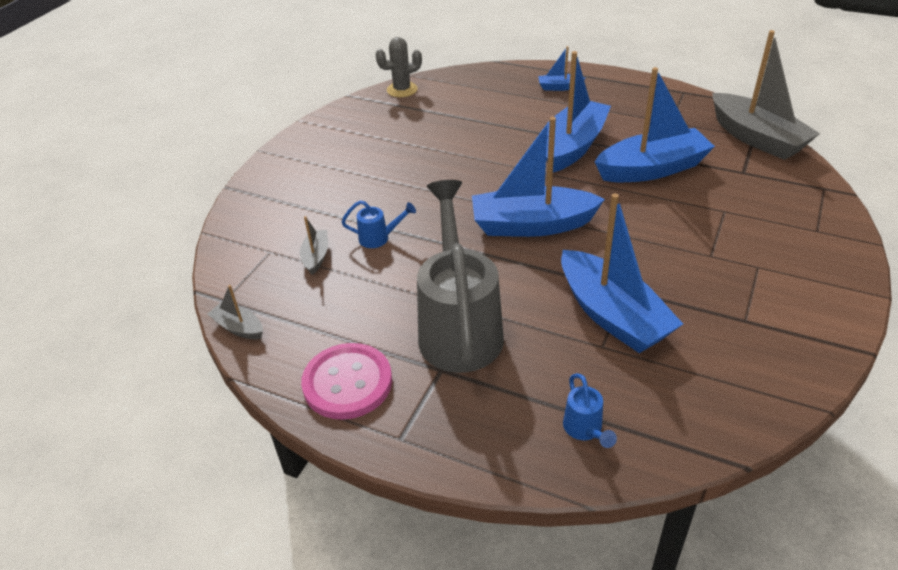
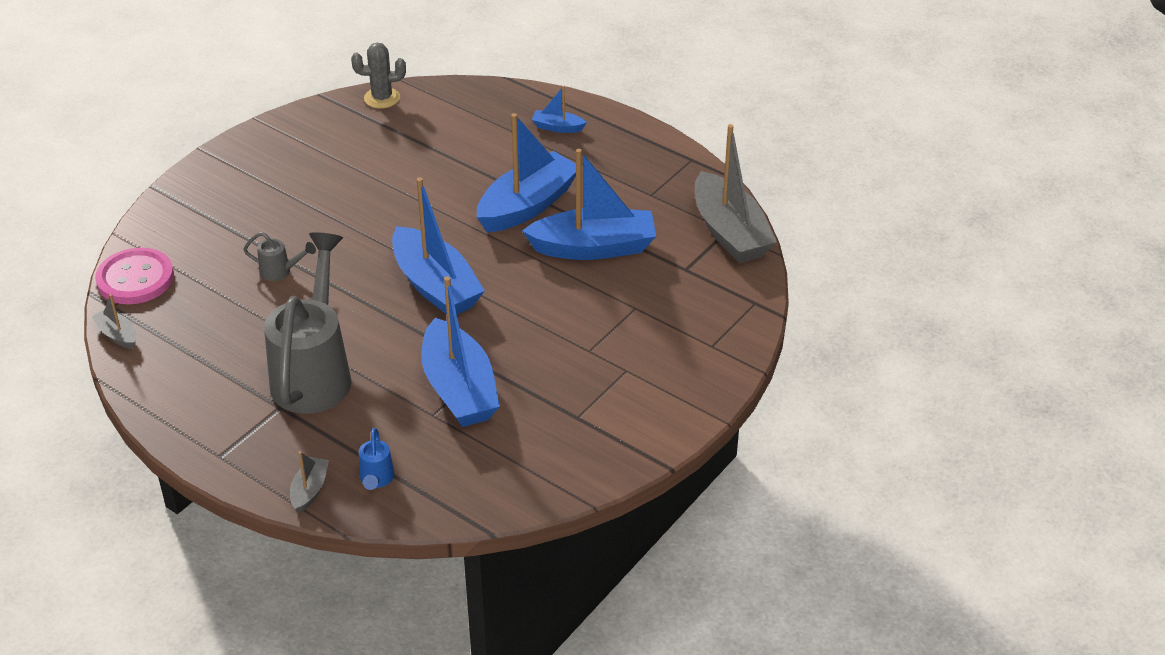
camera: 10 degrees right, 0 degrees up
grey boat [300,216,328,275] -> grey boat moved to [290,451,329,513]
pink button [301,343,392,420] -> pink button moved to [95,247,174,304]
blue watering can [342,200,416,248] -> grey watering can [243,232,316,281]
blue boat [472,117,605,237] -> blue boat turned 135 degrees counterclockwise [392,177,485,314]

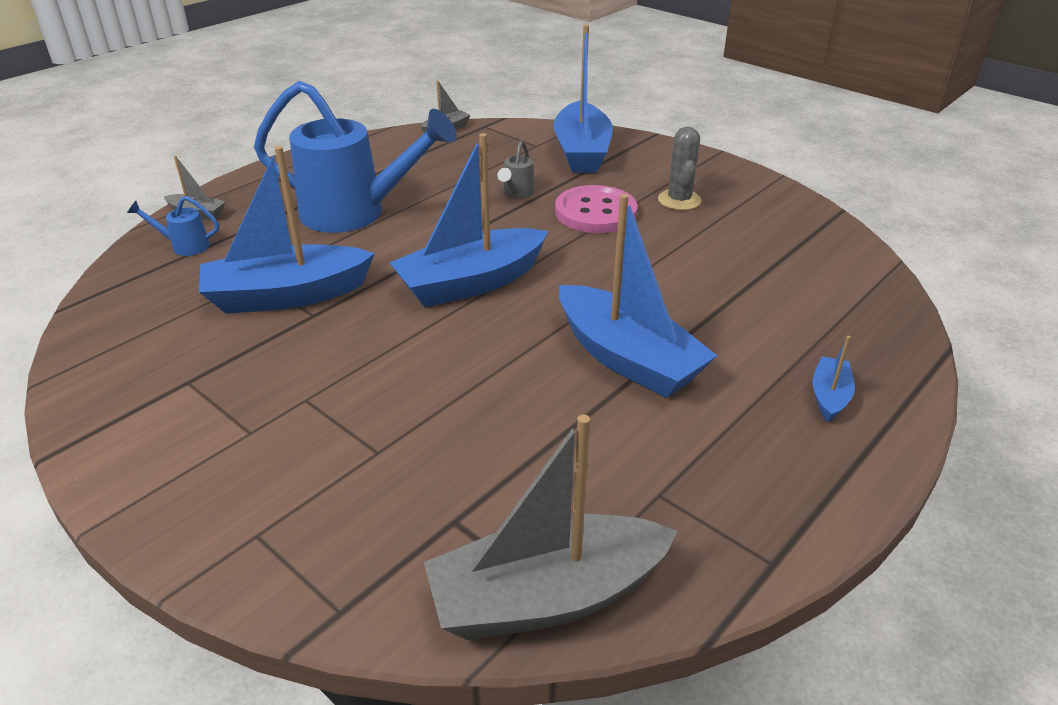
camera: 95 degrees right, 5 degrees down
pink button [95,247,174,304] -> pink button moved to [555,185,638,233]
grey watering can [264,232,352,414] -> blue watering can [254,81,457,233]
grey cactus [351,43,406,108] -> grey cactus moved to [658,127,701,210]
blue boat [522,149,656,260] -> blue boat moved to [553,25,613,173]

